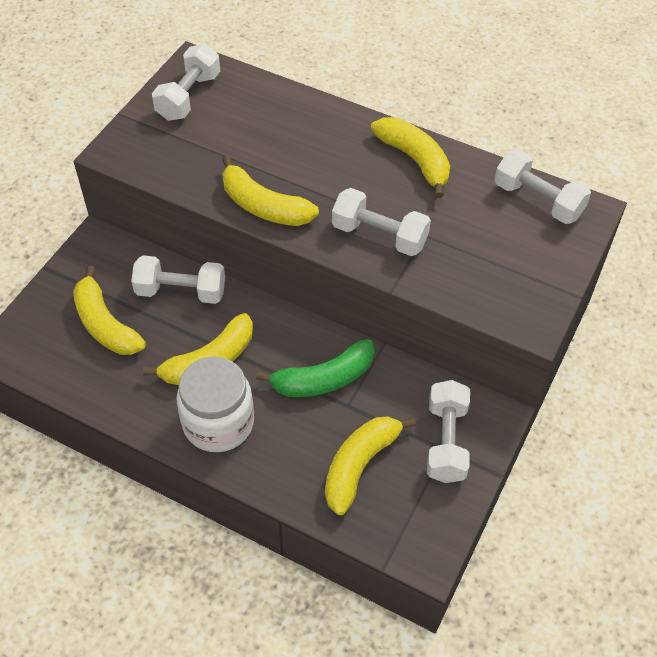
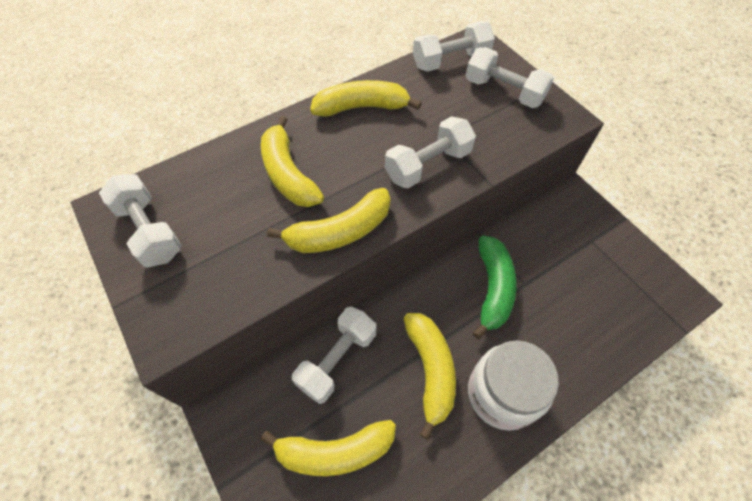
camera: 60 degrees left, 5 degrees up
yellow banana [325,416,416,515] -> yellow banana moved to [261,116,324,207]
white dumbbell [427,380,470,483] -> white dumbbell moved to [466,47,554,108]

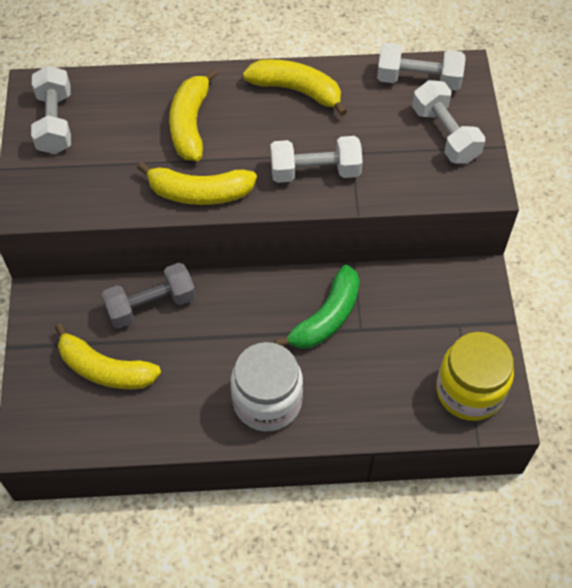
camera: 30 degrees right, 0 degrees up
white dumbbell [292,307,376,404] -> grey dumbbell [101,263,196,329]
yellow banana [403,313,456,440] -> none
none -> yellow jar [436,332,514,421]

